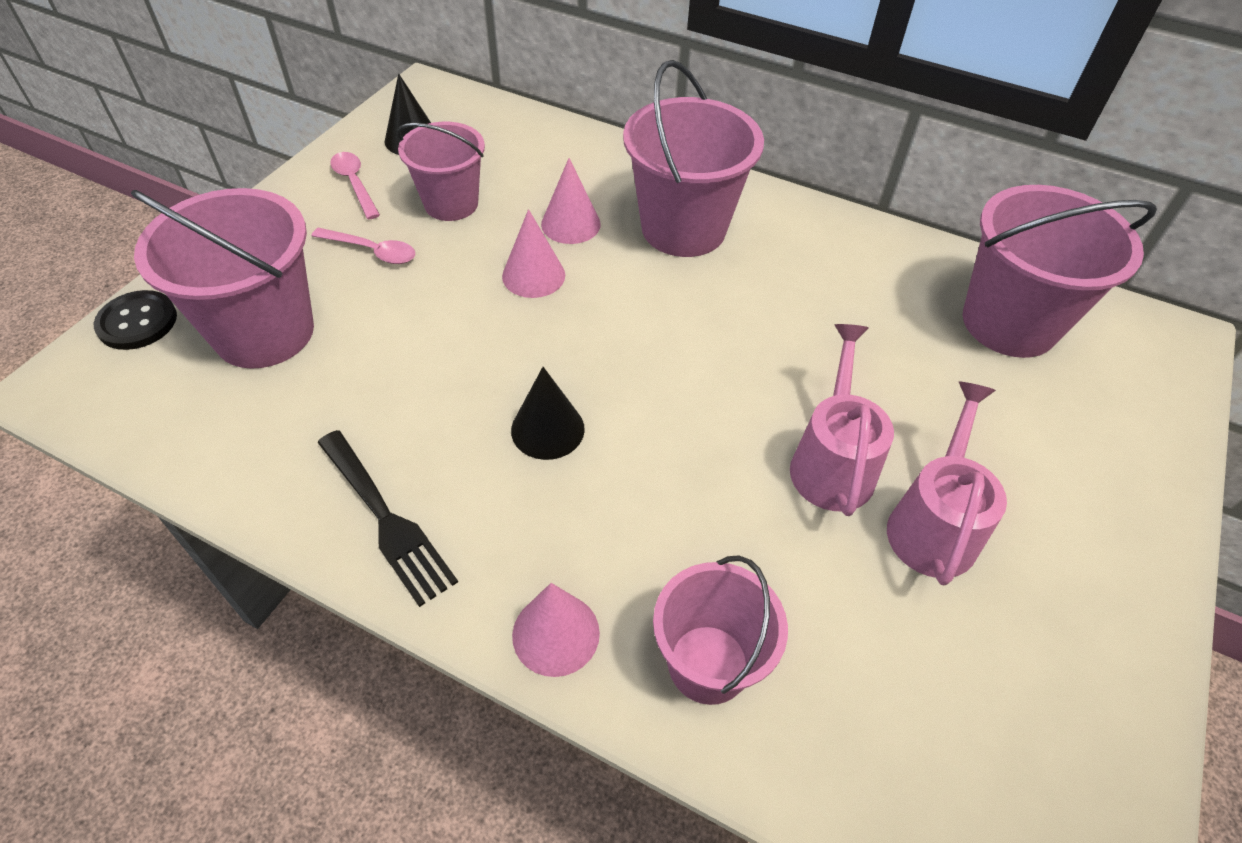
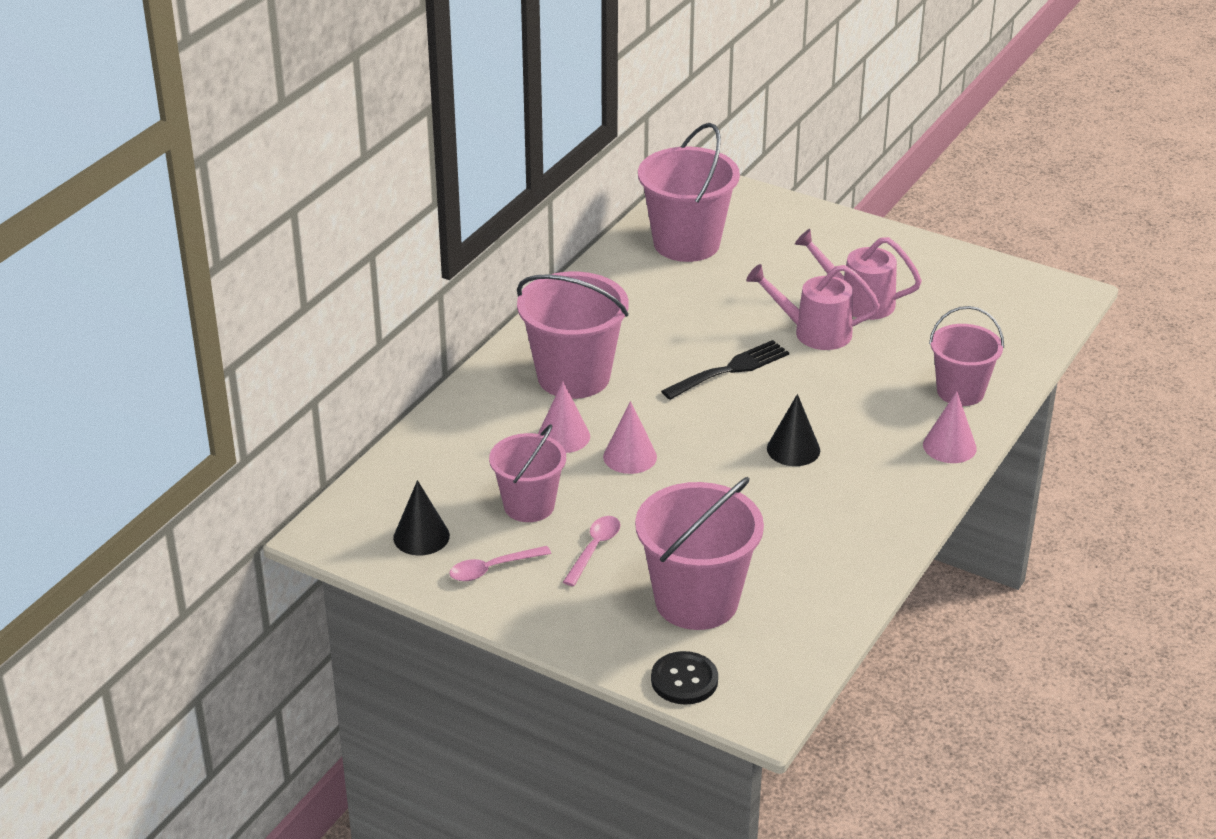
camera: 85 degrees left, 15 degrees down
black fork [317,430,458,607] -> black fork moved to [661,340,789,400]

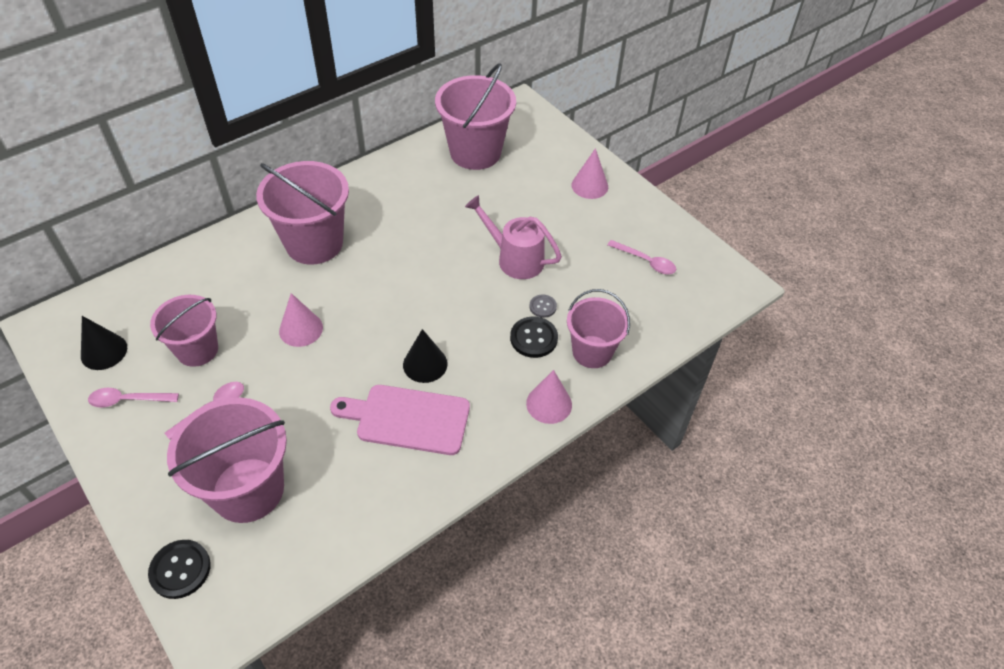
camera: 20 degrees right, 15 degrees up
pink cone [538,382,590,453] -> pink cone moved to [571,148,608,199]
black fork [661,340,789,400] -> none
pink watering can [795,229,922,320] -> none
none -> pink cutting board [330,385,470,455]
none -> black button [510,316,558,358]
none -> grey button [529,294,557,318]
none -> pink spoon [607,240,676,274]

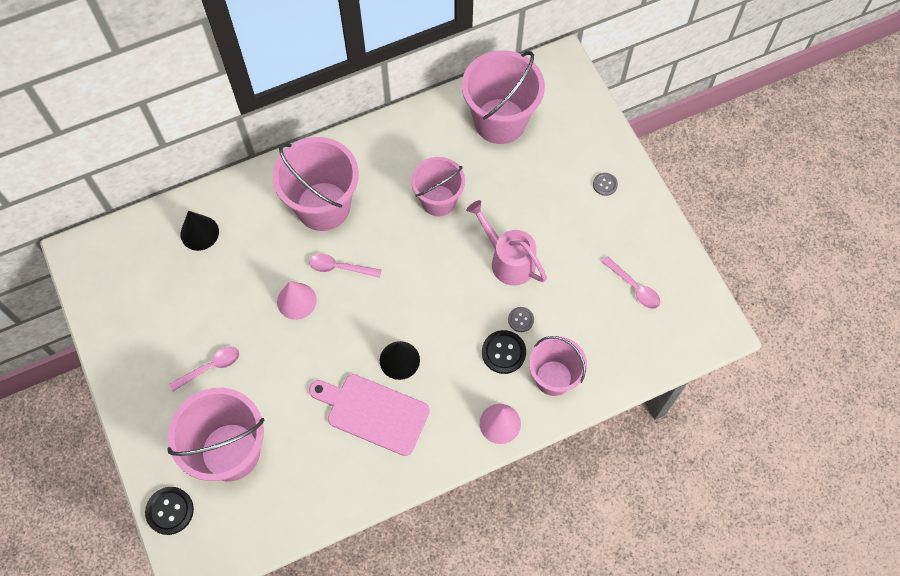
camera: 15 degrees right, 15 degrees up
black cone [81,316,127,370] -> black cone moved to [181,211,219,251]
pink spoon [88,388,179,408] -> pink spoon moved to [309,254,382,278]
pink bucket [150,295,218,367] -> pink bucket moved to [411,157,465,216]
pink cone [571,148,608,199] -> grey button [593,173,618,196]

